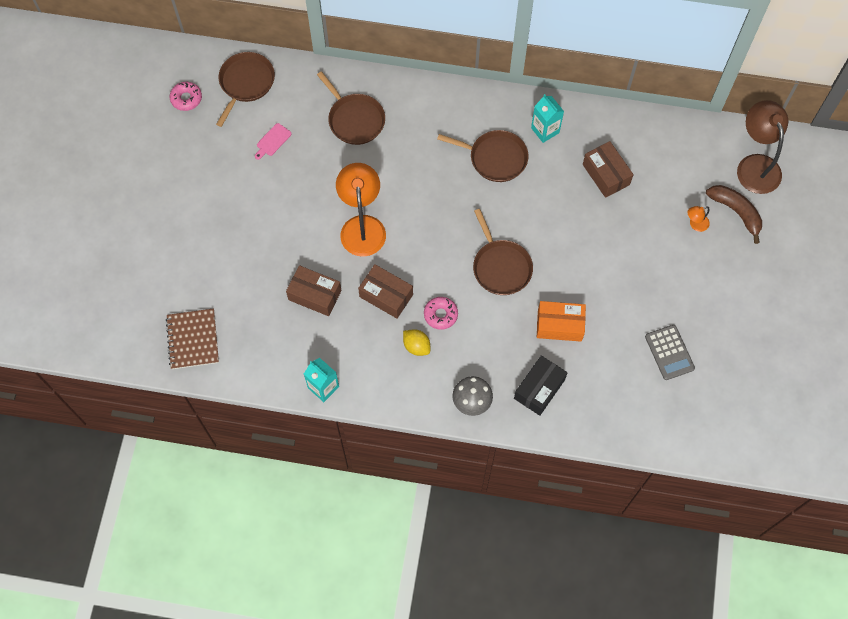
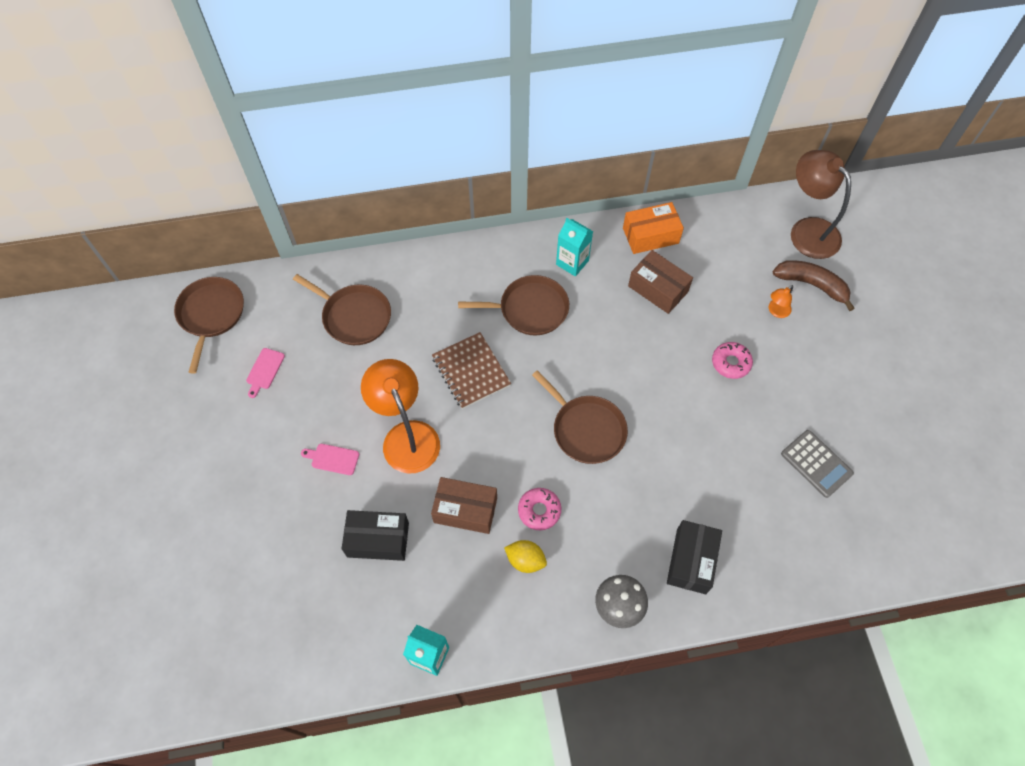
camera: 20 degrees left, 5 degrees down
brown notebook [166,308,219,369] -> brown notebook moved to [432,332,511,409]
pink donut [170,82,202,111] -> pink donut moved to [712,342,753,379]
brown box [286,265,341,316] -> black box [342,510,409,561]
orange box [537,301,586,342] -> orange box moved to [623,202,684,254]
none -> pink cutting board [301,444,359,475]

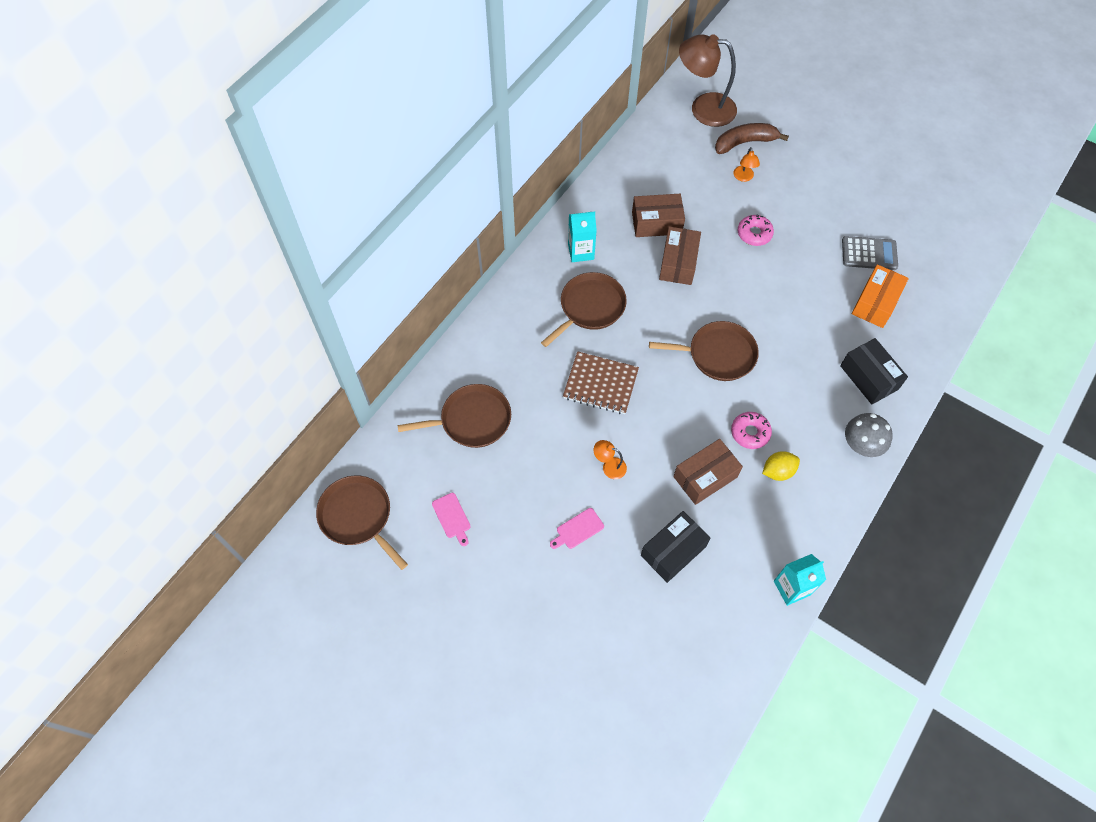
camera: 45 degrees left, 0 degrees up
orange lamp [361,359,440,474] -> orange lamp [594,440,627,479], size x0.43
orange box [623,202,684,254] -> orange box moved to [852,264,909,328]
none -> brown box [659,227,701,285]

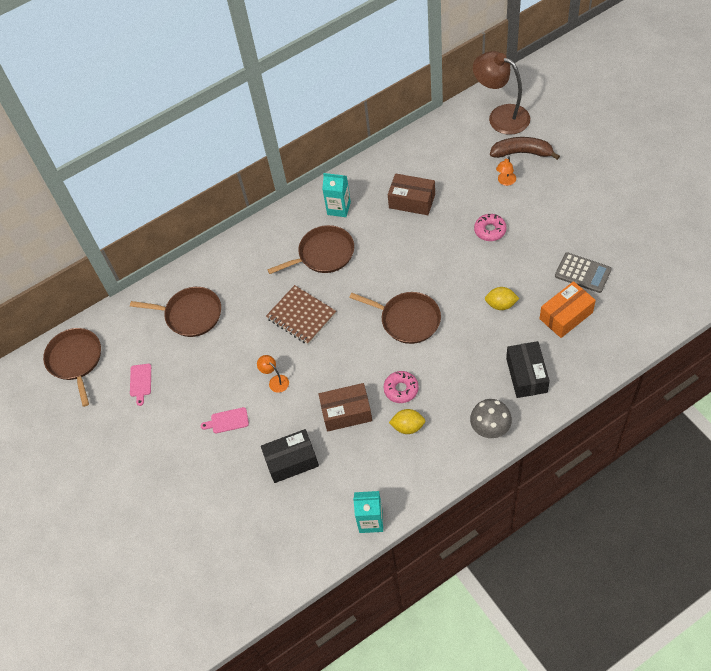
camera: 30 degrees right, 5 degrees down
brown box [659,227,701,285] -> none
none -> yellow lemon [485,287,520,310]

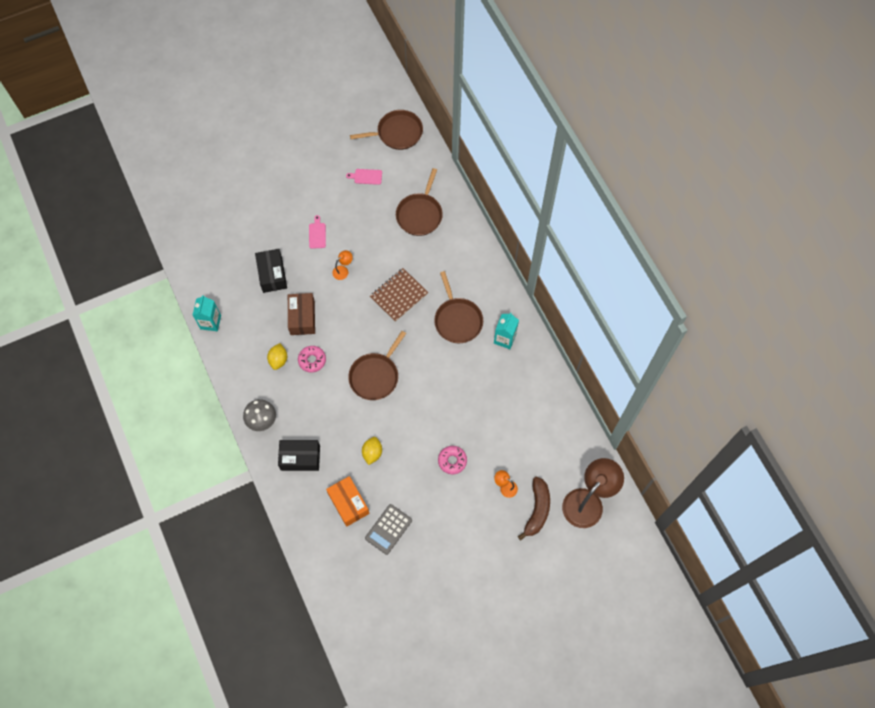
camera: 90 degrees right, 10 degrees up
brown box [388,173,435,215] -> none

